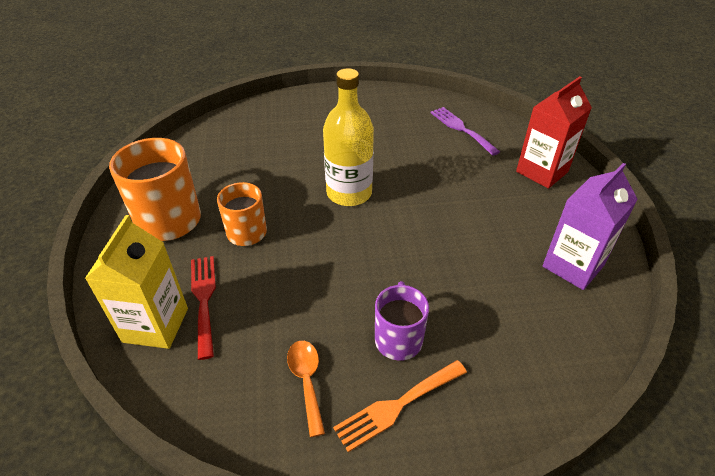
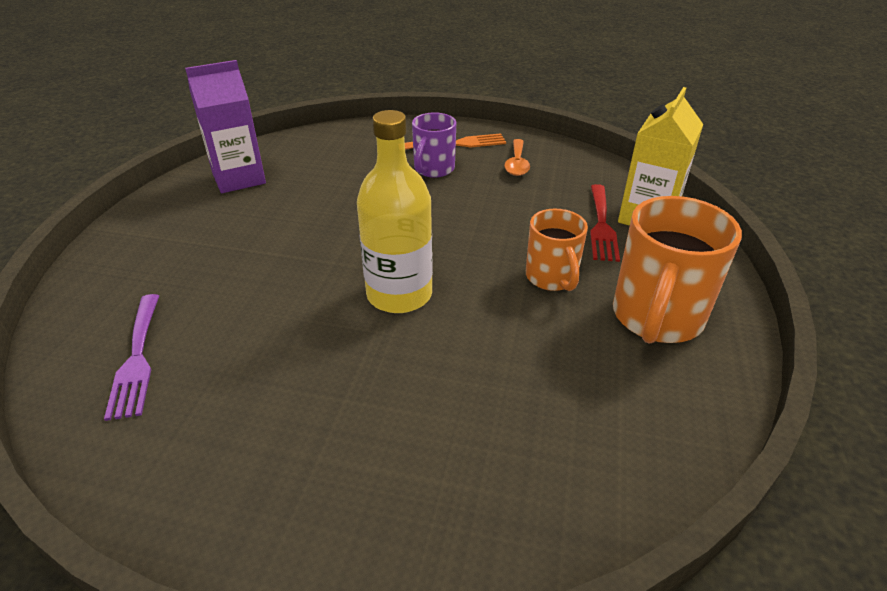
camera: 160 degrees left, 5 degrees down
red carton [516,76,592,189] -> none

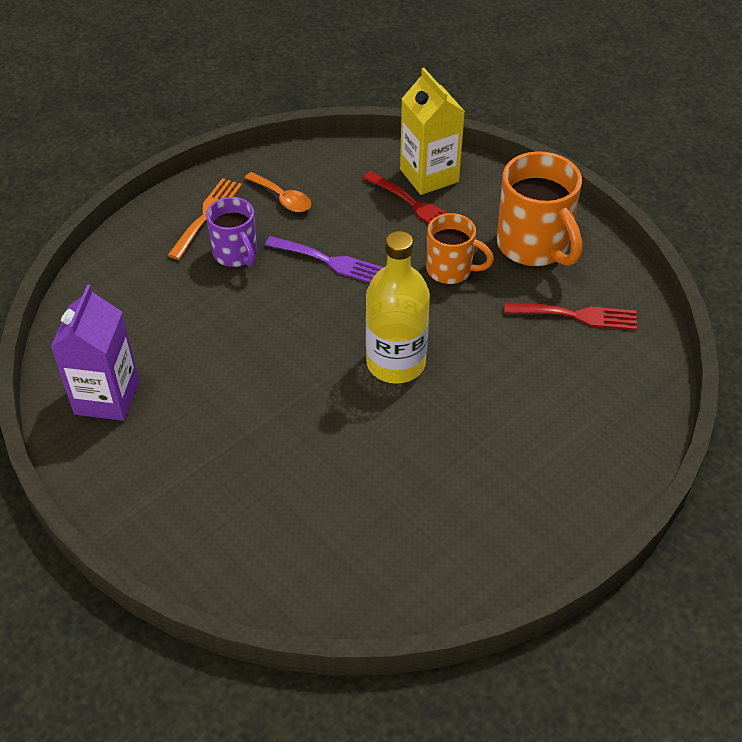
camera: 55 degrees left, 10 degrees up
purple fork [104,294,159,421] -> purple fork moved to [265,236,384,283]
none -> red fork [504,302,637,330]

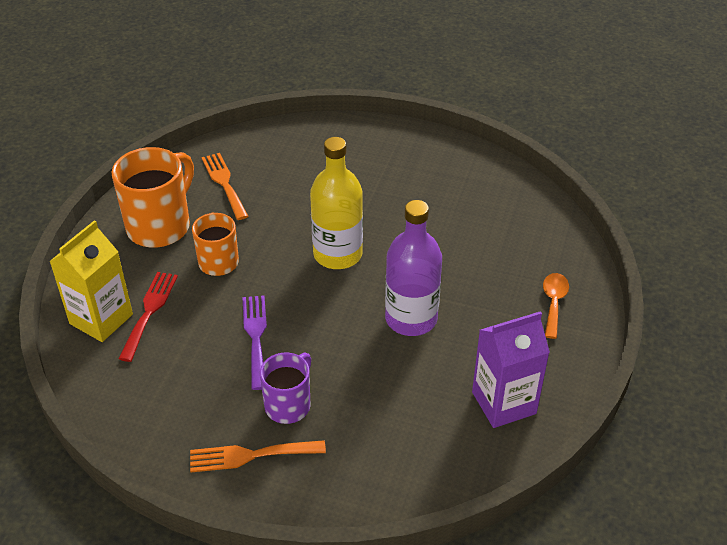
camera: 120 degrees left, 5 degrees down
orange spoon [245,172,312,212] -> orange spoon moved to [543,273,569,339]
red fork [504,302,637,330] -> orange fork [201,153,248,220]
none -> purple bottle [385,200,442,336]

